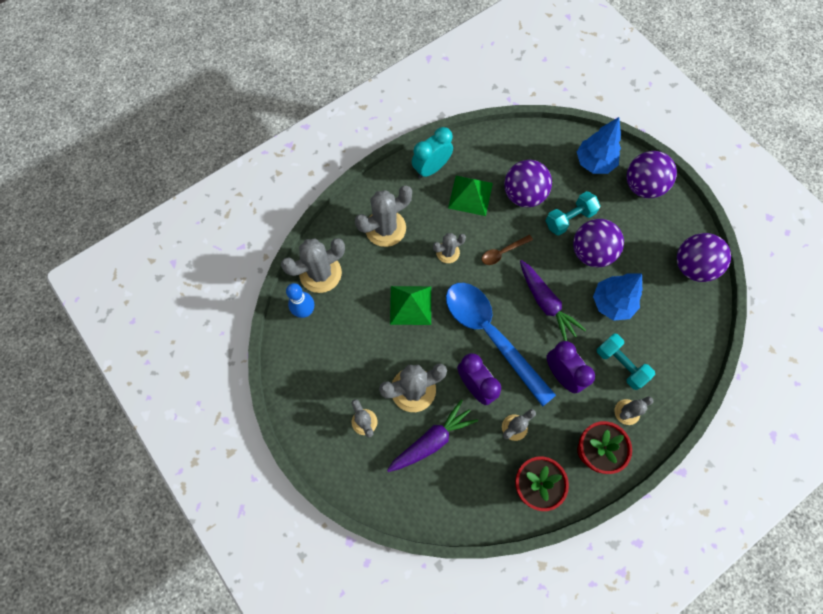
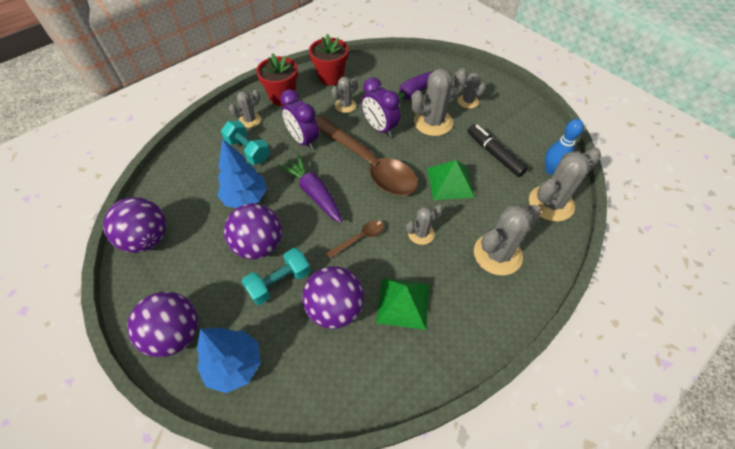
camera: 175 degrees right, 15 degrees down
turquoise clock [412,127,453,179] -> none
blue spoon [446,283,556,407] -> brown spoon [315,116,418,196]
none -> black marker [468,124,528,177]

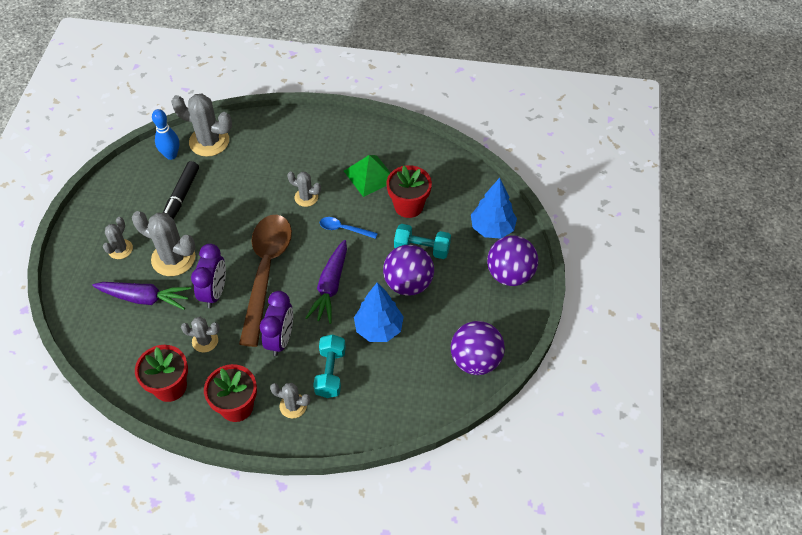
camera: 130 degrees left, 0 degrees up
purple ball [302,266,364,329] -> red flower pot [387,165,432,218]
brown spoon [326,220,384,259] -> blue spoon [320,217,378,239]
green pyramid [427,160,475,200] -> none
grey cactus [474,204,541,275] -> none

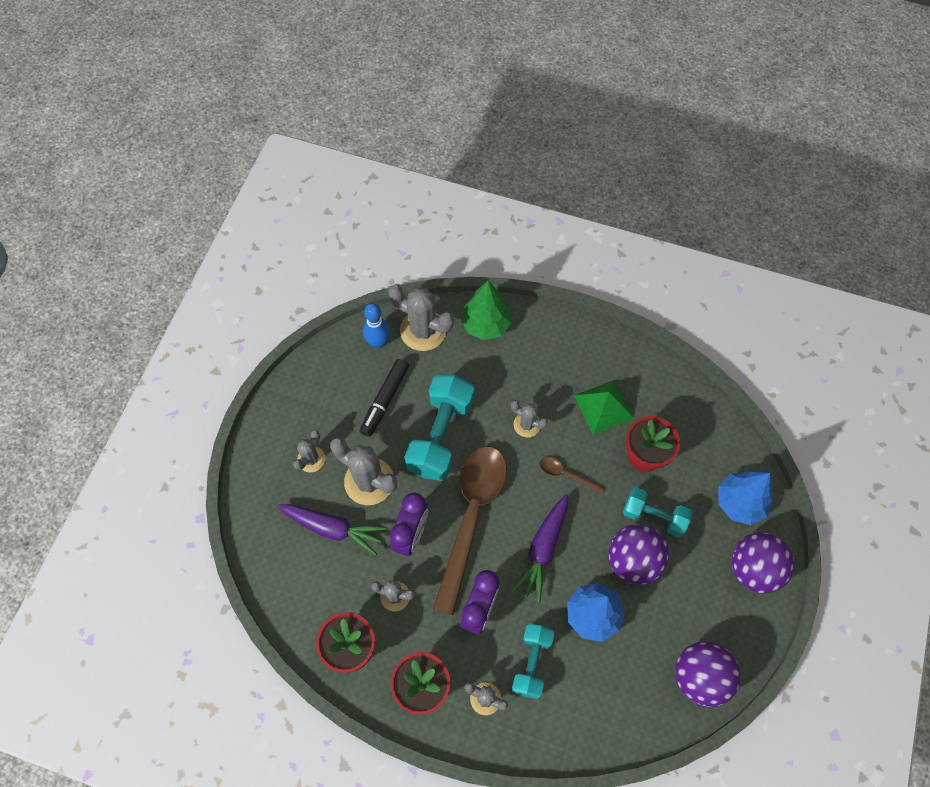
camera: 10 degrees right, 10 degrees up
blue spoon [320,217,378,239] -> brown spoon [540,457,605,495]
none -> turquoise dumbbell [404,374,474,481]
none -> green tree [461,281,511,340]

